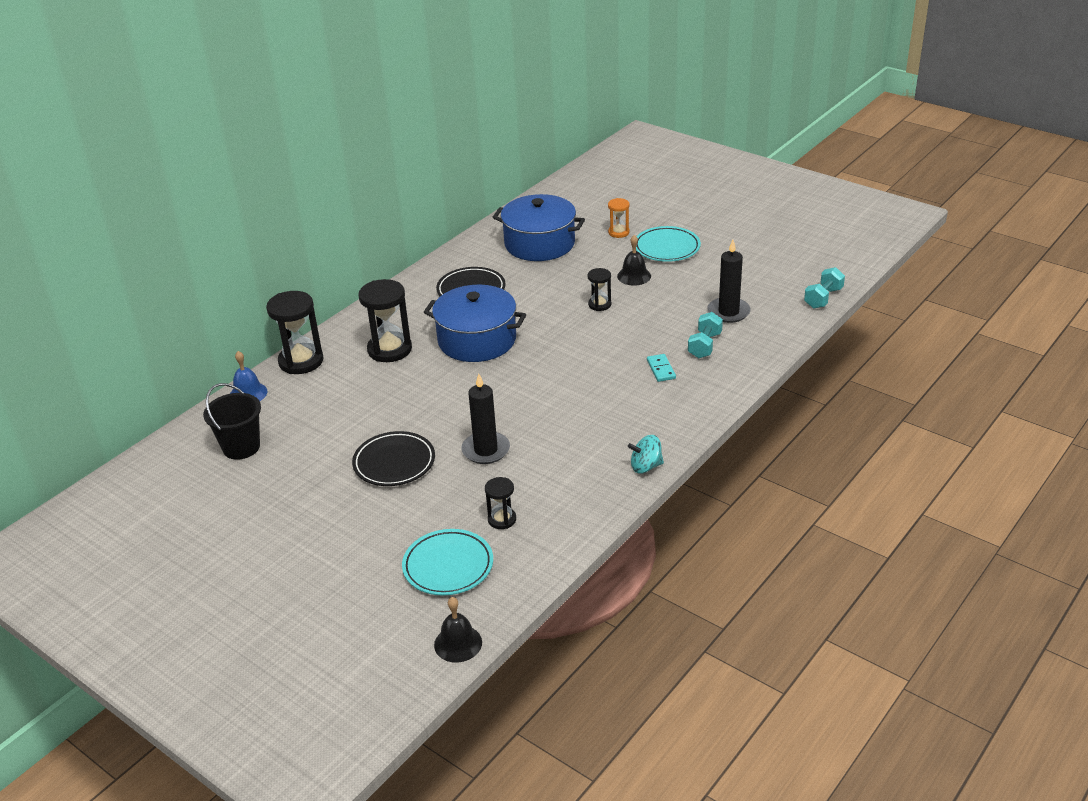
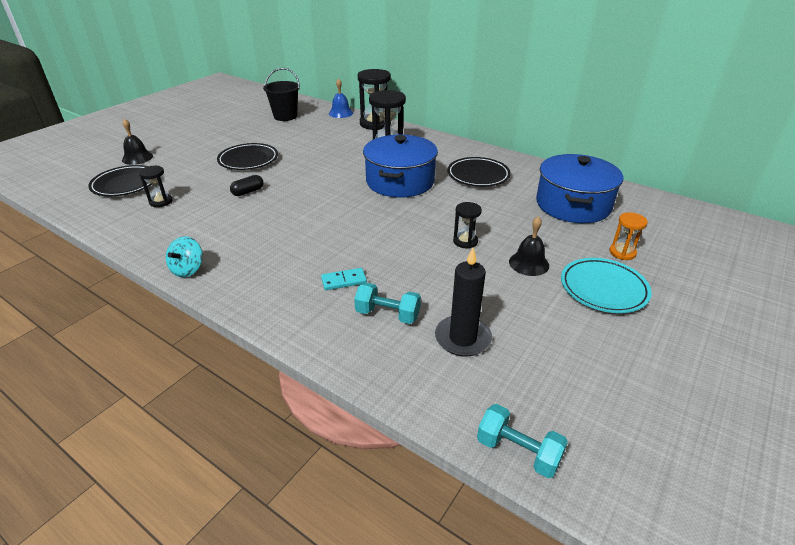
camera: 85 degrees right, 0 degrees up
turquoise plate [402,529,493,596] -> black plate [88,165,152,196]
black bell [434,597,482,662] -> black bell moved to [122,119,153,165]
black candle [461,374,510,464] -> black capsule [230,175,264,196]
turquoise spinning top [628,435,664,473] -> turquoise spinning top turned 150 degrees counterclockwise [166,236,203,277]

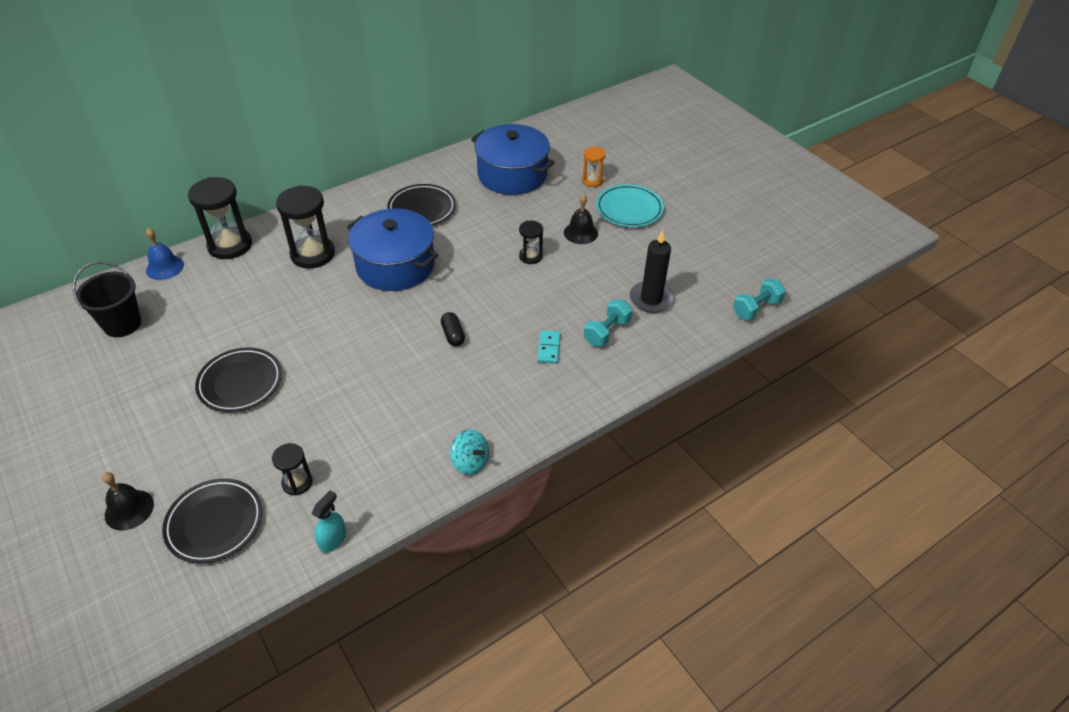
camera: 70 degrees left, 10 degrees up
black capsule [230,175,264,196] -> black capsule moved to [441,312,465,346]
none -> turquoise spray bottle [312,490,346,553]

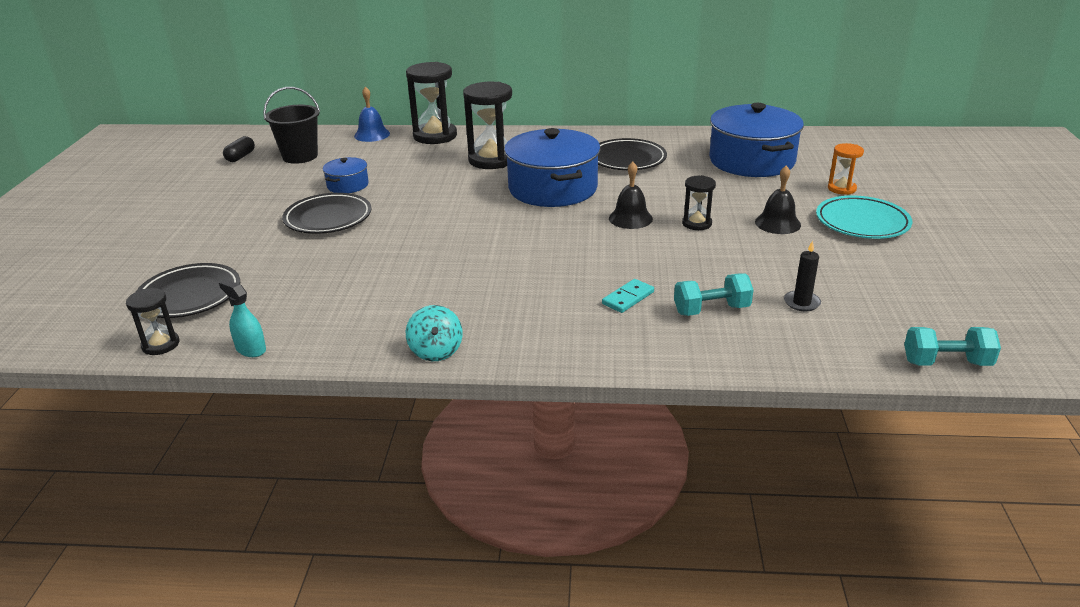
camera: 40 degrees right, 15 degrees down
black bell [102,472,154,531] -> black bell moved to [609,162,653,229]
black hourglass [272,443,313,496] -> black hourglass moved to [126,288,179,355]
turquoise spray bottle [312,490,346,553] -> turquoise spray bottle turned 120 degrees counterclockwise [219,279,266,357]
black capsule [441,312,465,346] -> black capsule moved to [223,136,255,162]
black candle [629,230,674,313] -> black candle [784,240,821,311], size x0.57
none -> blue pot [323,157,369,193]

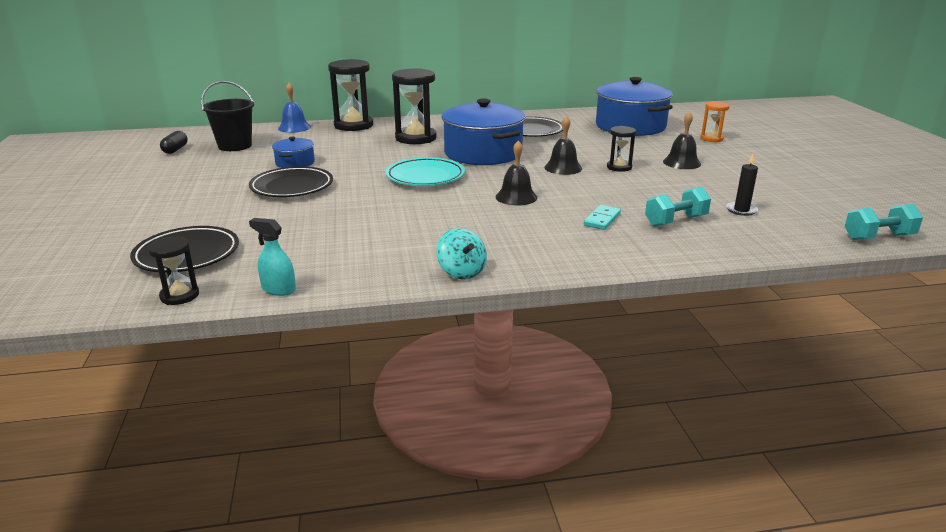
camera: 15 degrees left, 5 degrees down
turquoise plate [816,195,912,239] -> turquoise plate moved to [385,157,465,186]
none -> black bell [496,141,537,205]

